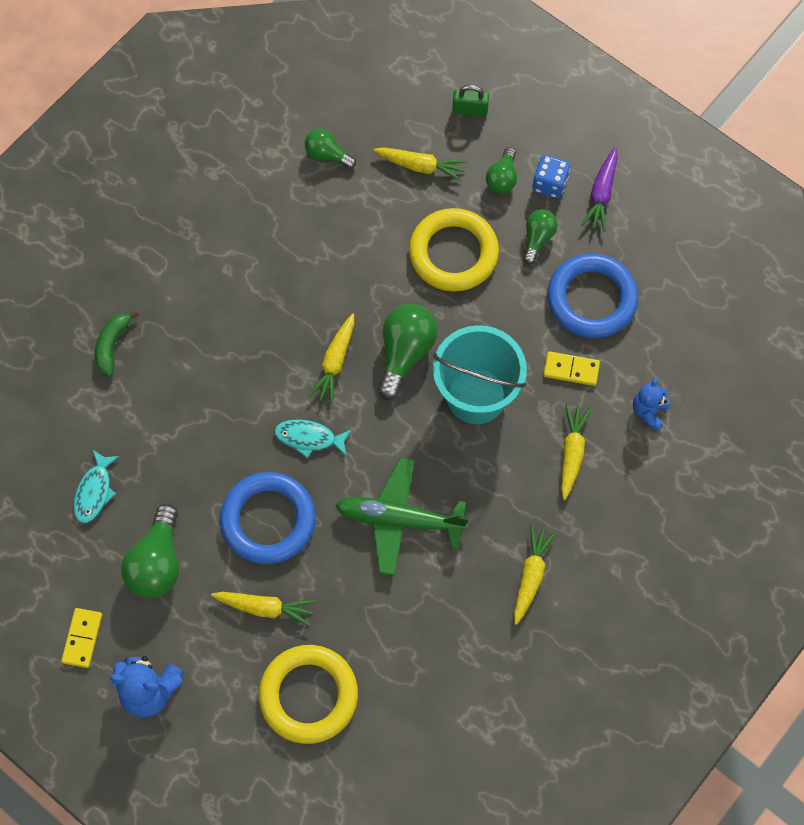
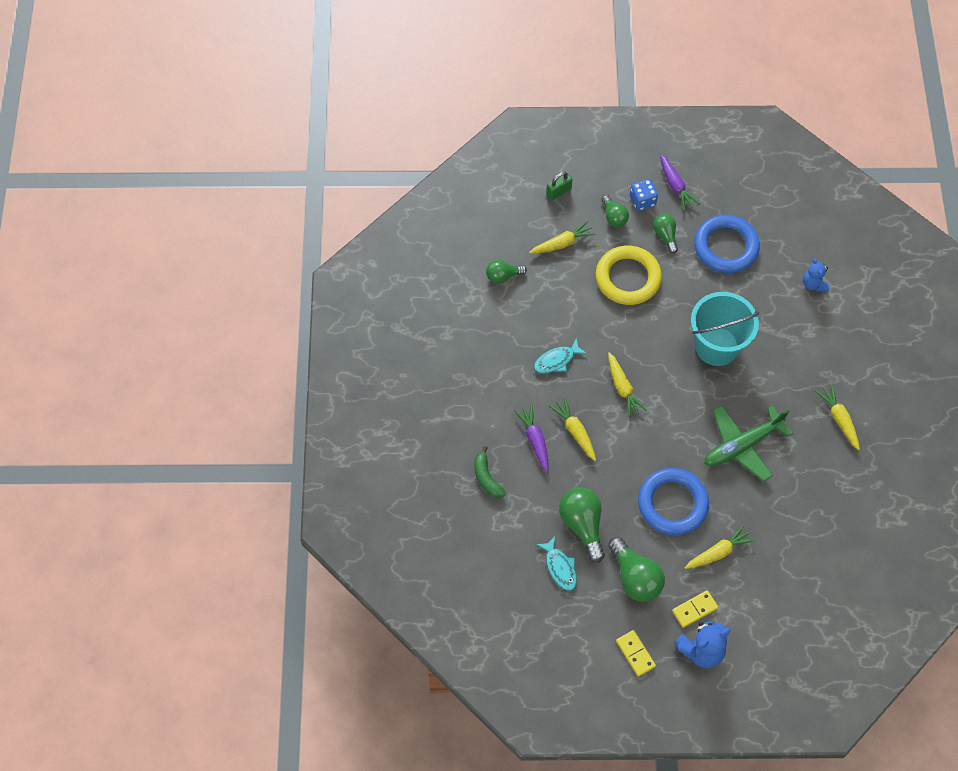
camera: 40 degrees left, 5 degrees down
yellow ring [259,645,358,744] -> none
turquoise fish [274,419,351,458] -> turquoise fish moved to [534,338,587,373]
green light bulb [378,304,437,400] -> green light bulb moved to [559,488,605,563]
yellow domino [543,351,600,386] -> yellow domino moved to [672,590,718,628]
yellow carrot [561,404,591,500] -> yellow carrot moved to [549,397,596,461]
none -> purple carrot [514,404,549,473]

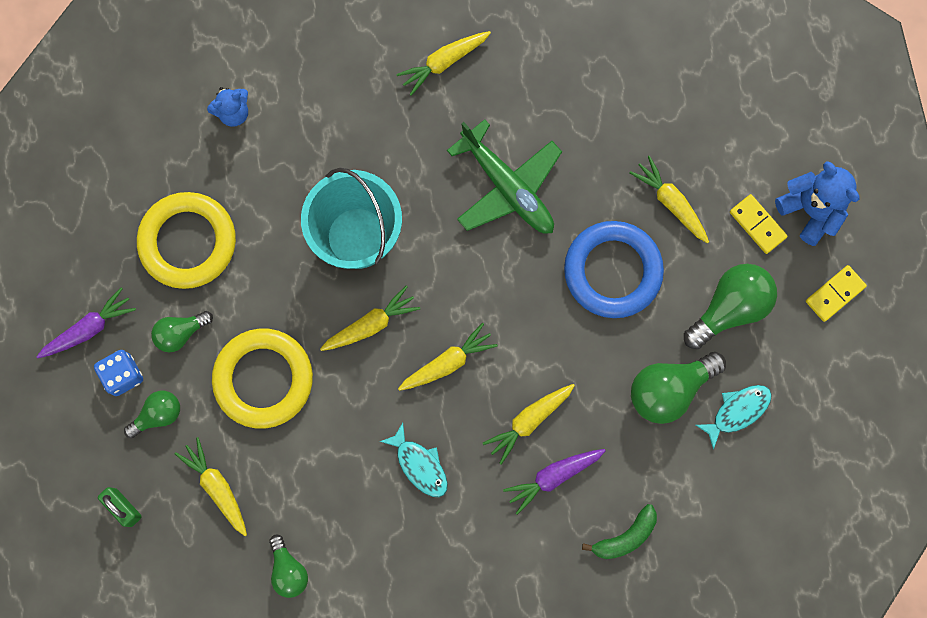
camera: 100 degrees left, 15 degrees up
blue ring [694,215,760,273] -> yellow ring [137,192,236,289]
none -> yellow carrot [320,286,420,351]

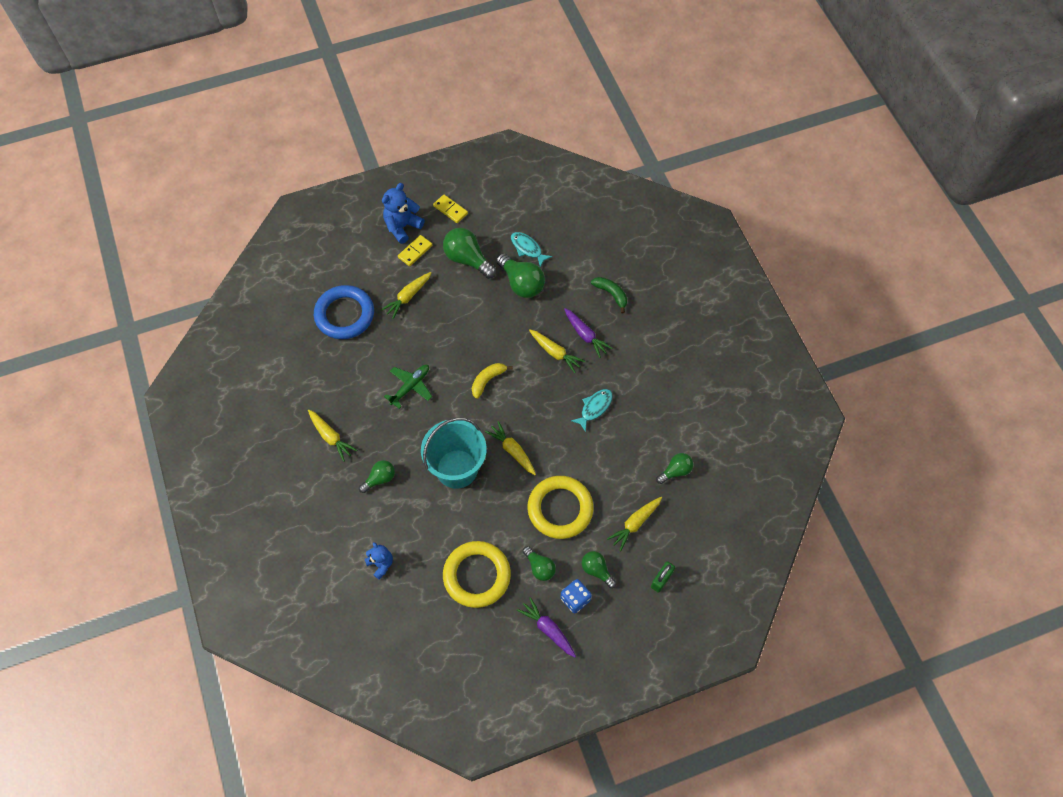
camera: 100 degrees left, 15 degrees down
yellow carrot [398,323,498,391] -> none
green plane [447,119,562,234] -> green plane [384,364,432,409], size x0.65
blue ring [564,221,664,318] -> blue ring moved to [314,285,374,339]
none -> green light bulb [359,460,395,493]
none -> yellow banana [472,363,513,399]

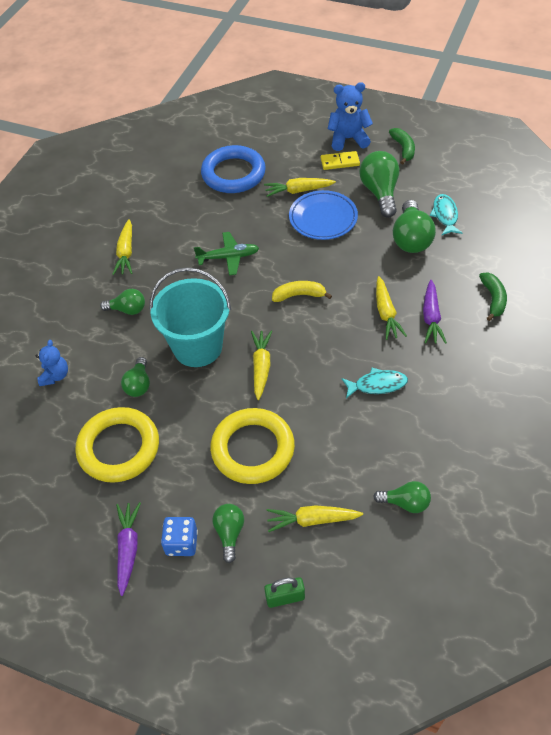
camera: 45 degrees right, 10 degrees down
yellow domino [433,195,468,223] -> green banana [389,128,415,165]
green light bulb [523,546,556,581] -> green light bulb moved to [121,357,150,397]
none -> blue plate [289,190,358,240]

